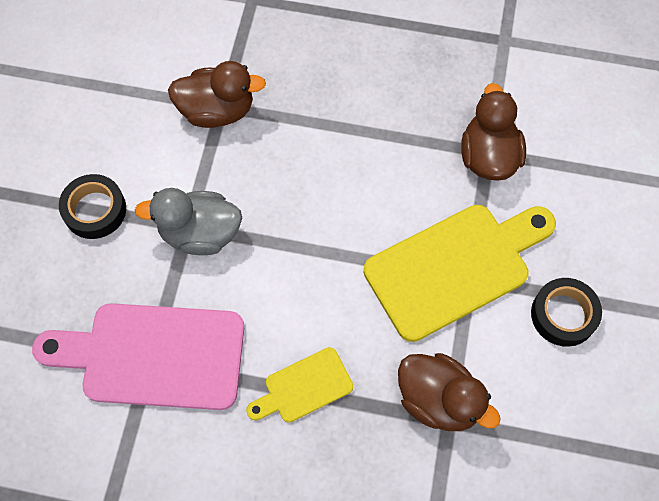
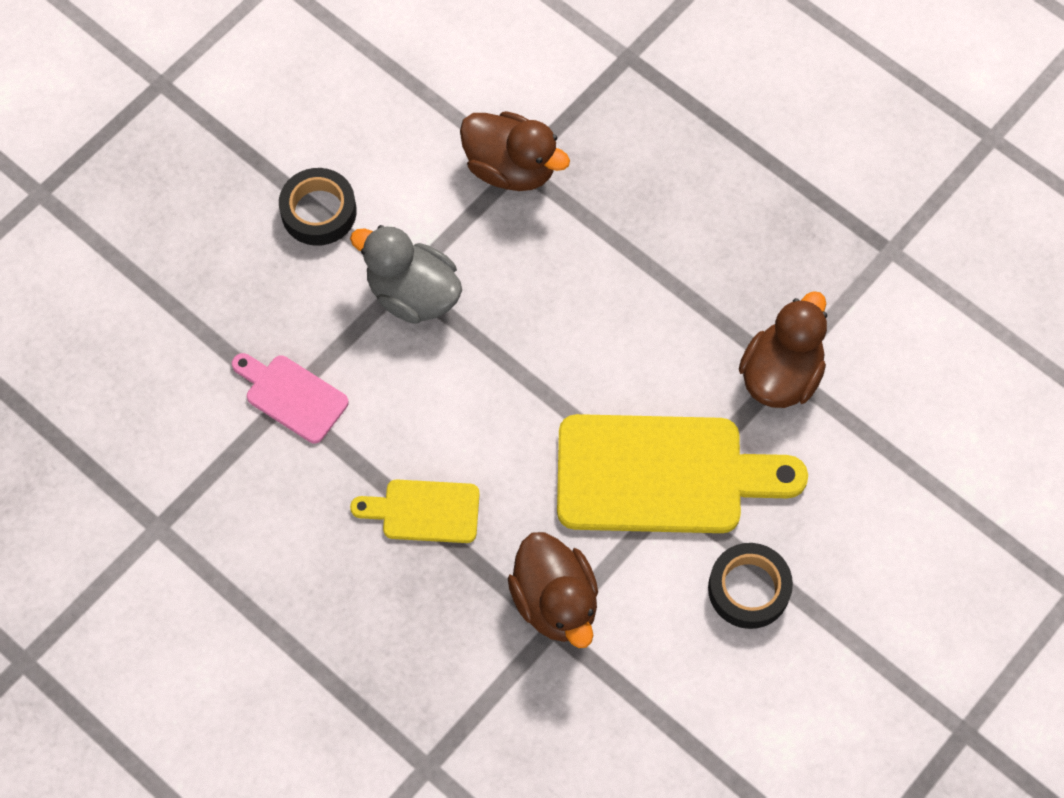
camera: 30 degrees right, 0 degrees up
pink cutting board [32,303,244,410] -> pink cutting board [232,353,349,443], size x0.51

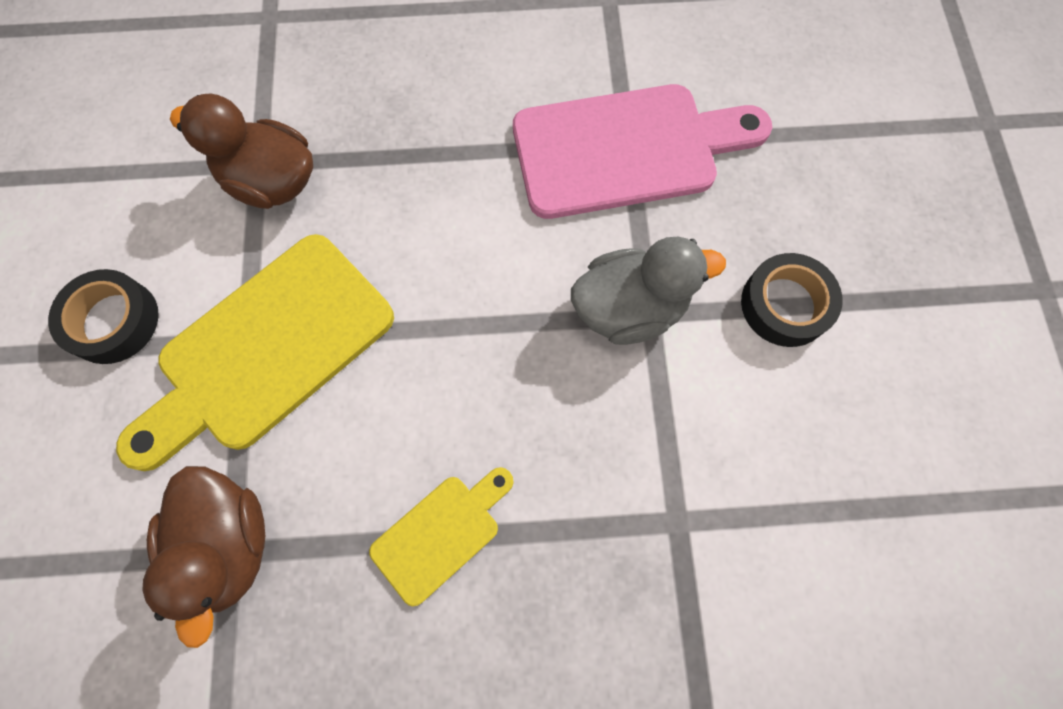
camera: 135 degrees right, 5 degrees up
pink cutting board [232,353,349,443] -> pink cutting board [513,84,772,219], size x1.96
yellow cutting board [350,480,480,543] -> yellow cutting board moved to [369,467,514,606]
brown duck [460,111,570,191] -> none

